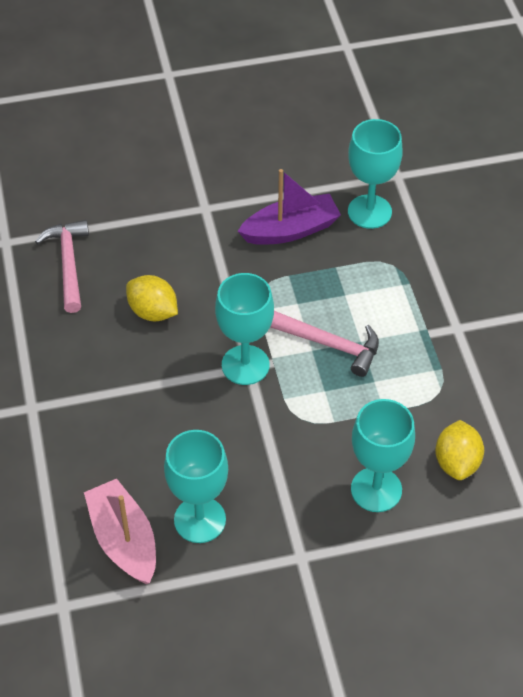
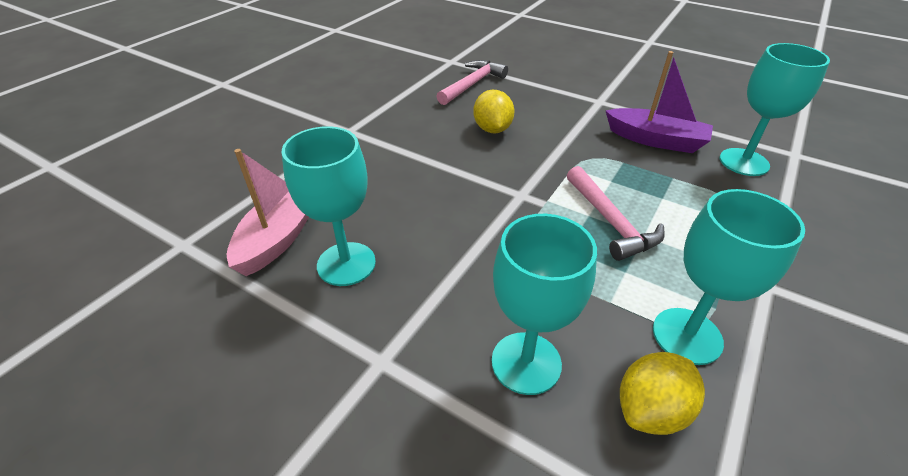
camera: 45 degrees right, 10 degrees down
turquoise goblet [215,273,274,385] -> turquoise goblet moved to [653,189,805,365]

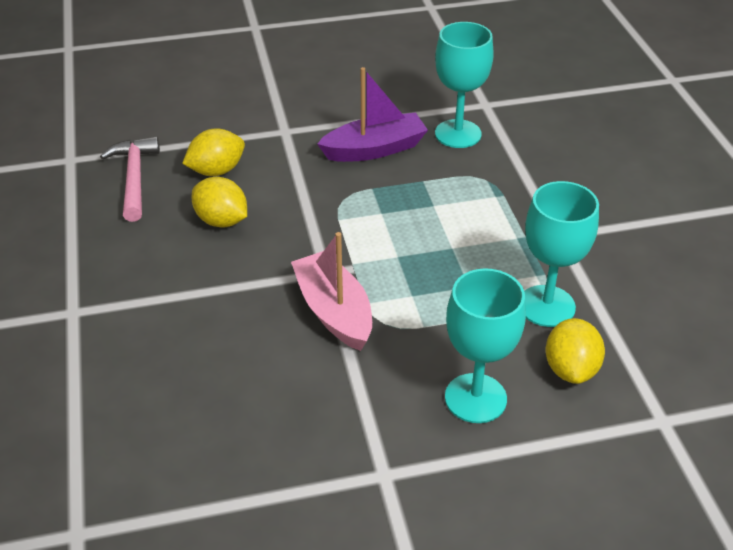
camera: 45 degrees left, 0 degrees up
pink boat [227,149,309,276] -> pink boat moved to [291,232,372,351]
turquoise goblet [282,126,376,286] -> none
pink hammer [567,166,665,261] -> none
none -> yellow lemon [182,128,245,176]

